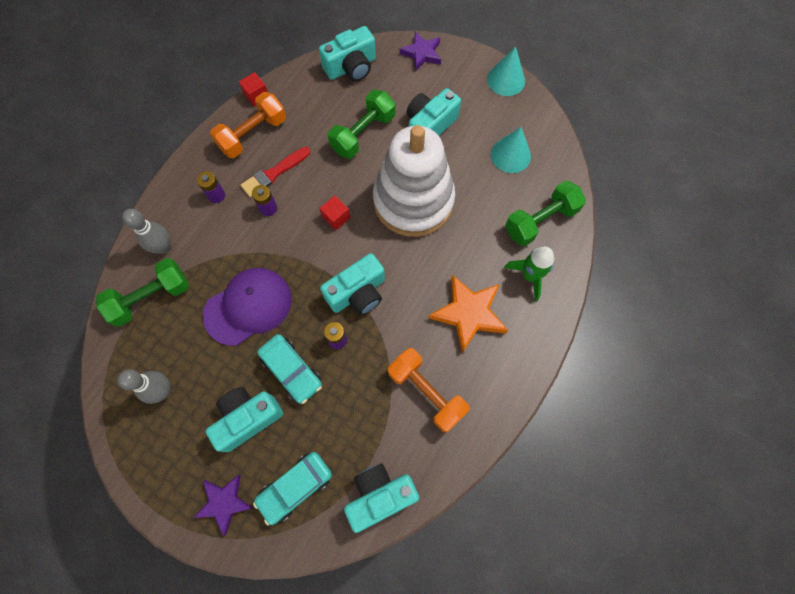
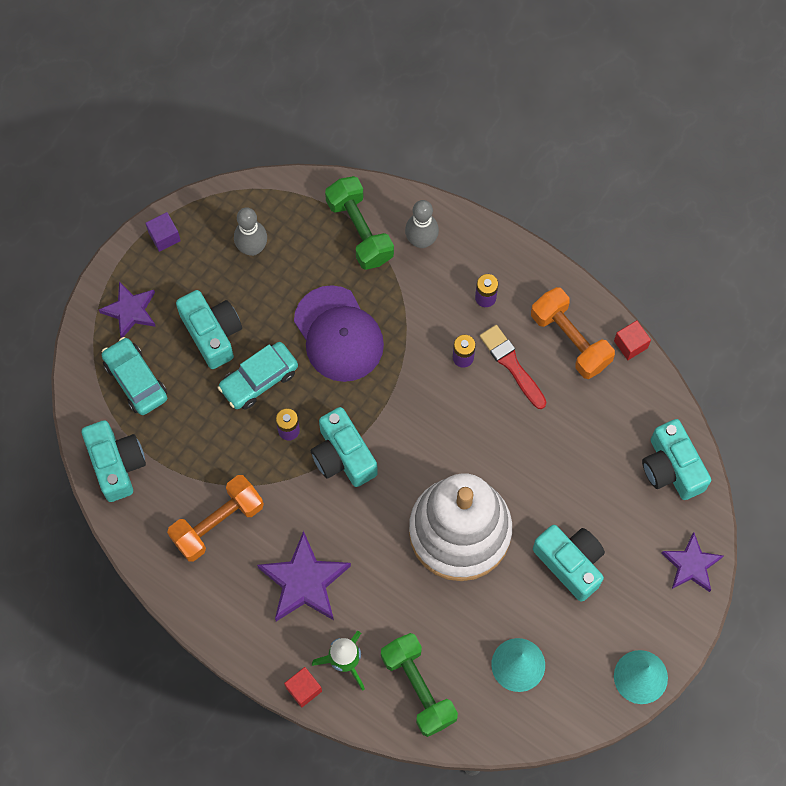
camera: 95 degrees right, 0 degrees up
red cube [319,195,350,231] -> red cube moved to [284,667,322,708]
green dumbbell [328,90,395,159] -> none
orange star [429,275,508,353] -> purple star [257,531,351,621]
none -> purple cube [145,212,181,252]

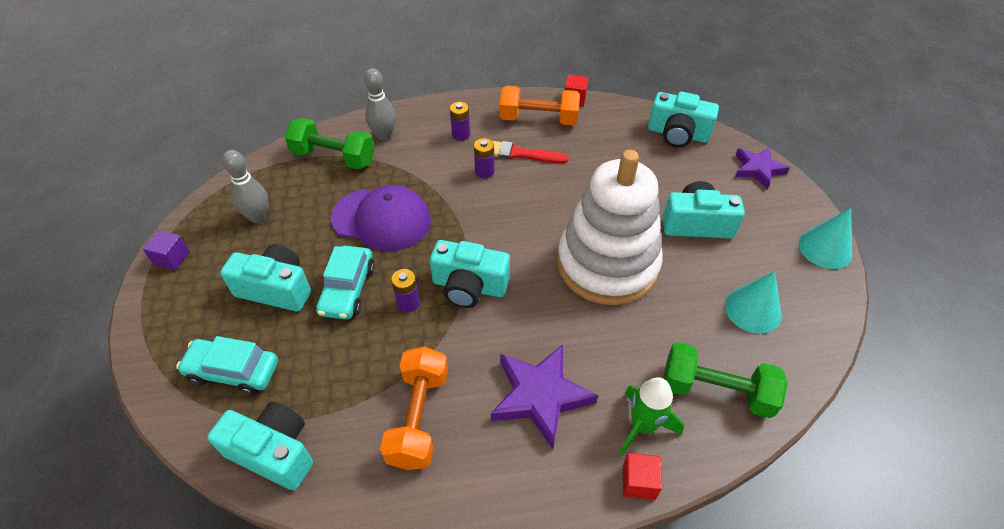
camera: 45 degrees left, 20 degrees down
purple star [99,281,156,338] -> none

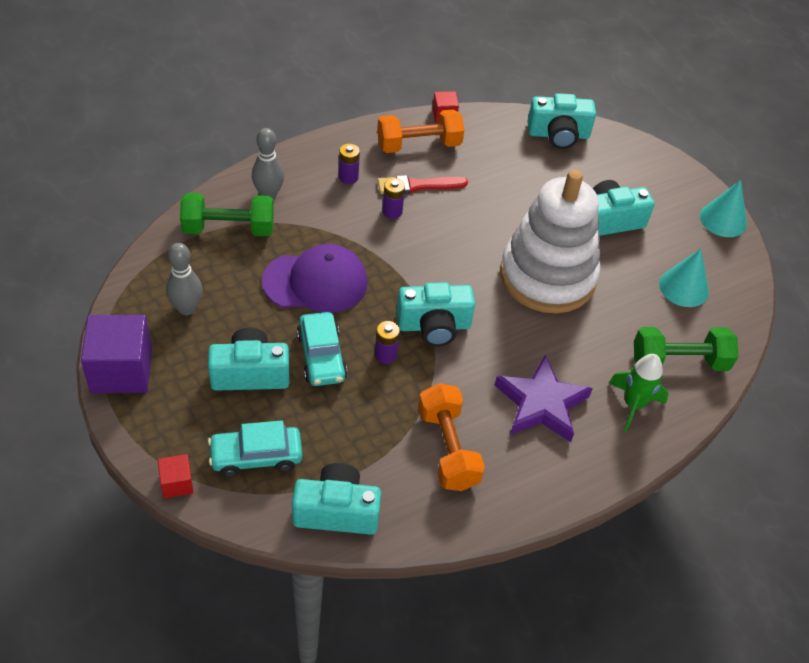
camera: 25 degrees left, 0 degrees up
purple cube [143,231,190,270] -> purple cube [81,315,152,393], size x2.04
red cube [623,453,662,500] -> red cube moved to [158,454,193,498]
purple star [735,147,790,189] -> none

